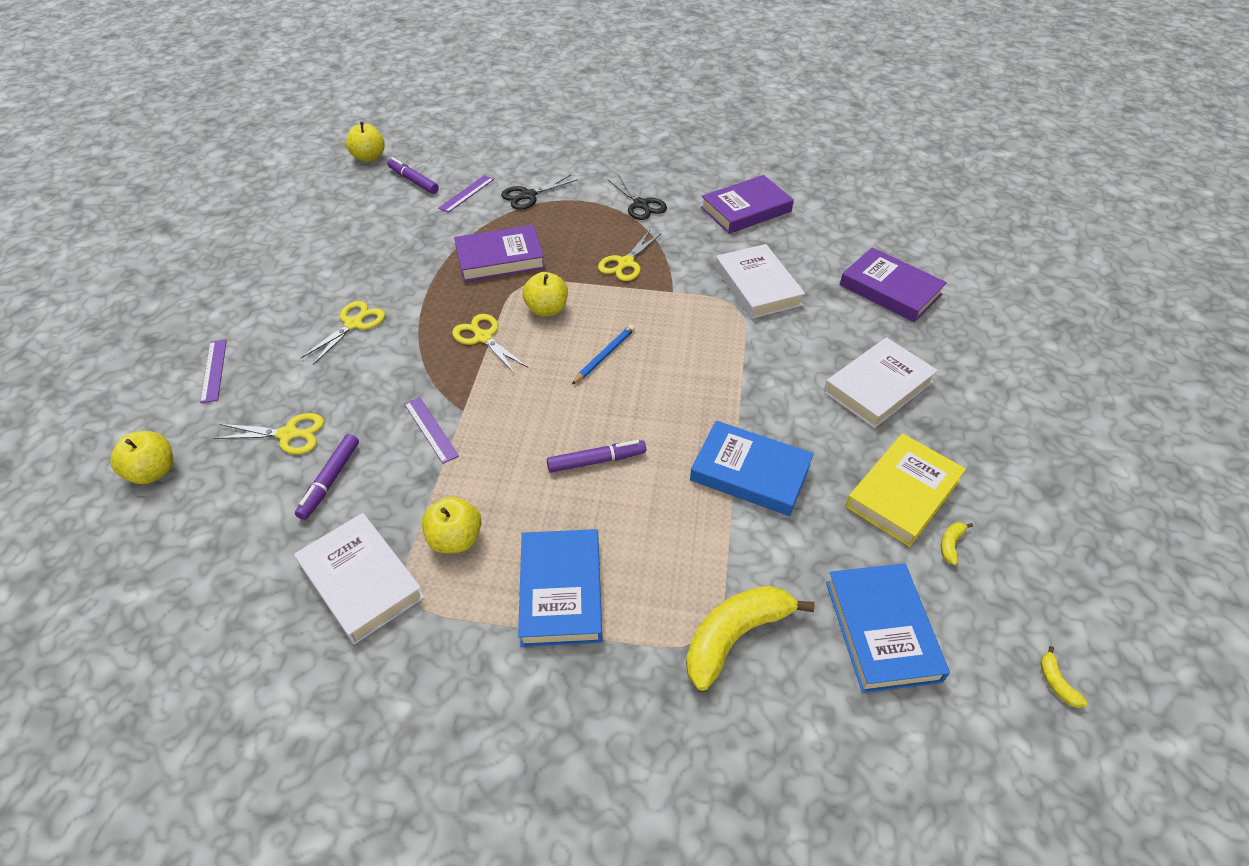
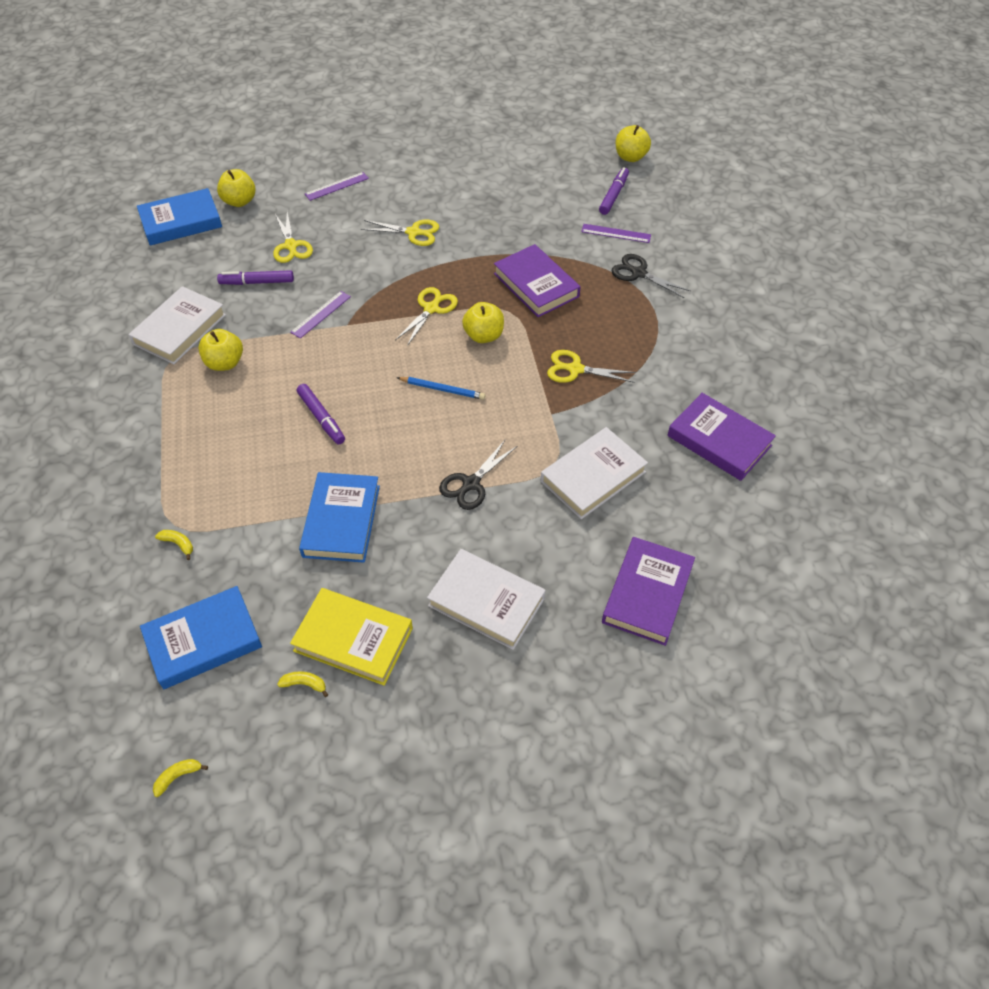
camera: 70 degrees right, 5 degrees up
blue book [518,529,602,647] -> blue book moved to [137,188,222,246]
black scissors [607,175,667,220] -> black scissors moved to [439,440,517,510]
yellow banana [686,586,815,691] -> yellow banana [155,530,193,560], size x0.41

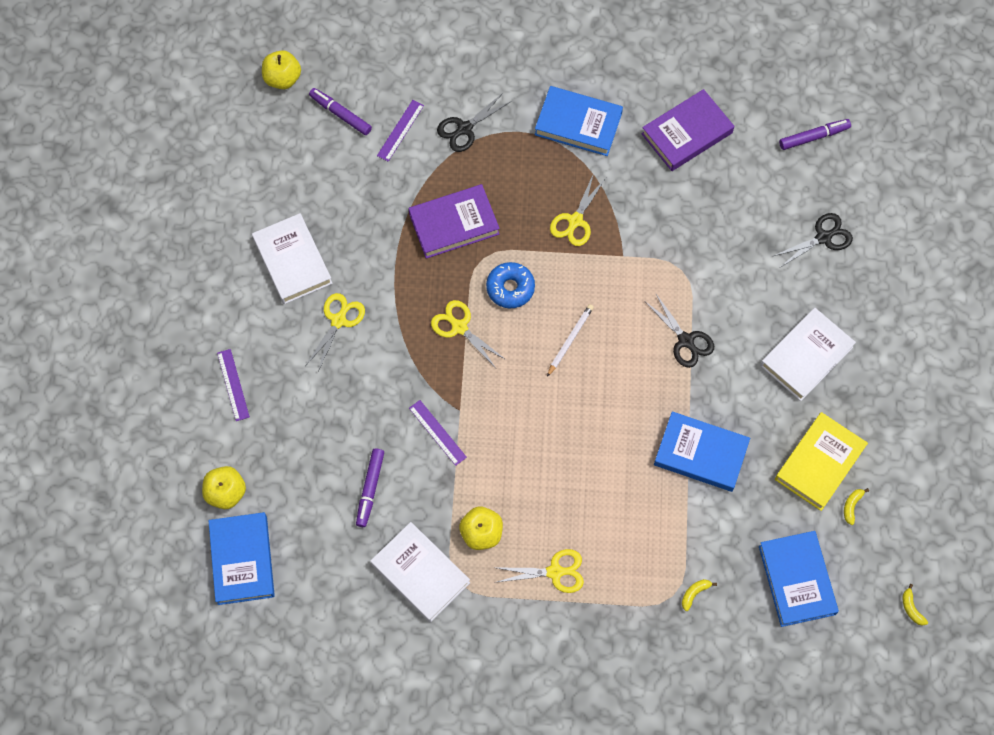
camera: 75 degrees left, 15 degrees up
yellow scissors [273,212,313,263] -> yellow scissors moved to [494,549,584,593]
purple marker [297,384,345,444] -> purple marker moved to [779,119,851,150]
blue pencil [396,377,485,400] -> white pencil [547,304,594,377]
yellow apple [462,302,504,343] -> blue donut [486,262,535,308]
white book [541,427,648,519] -> white book moved to [252,213,333,304]
purple book [602,537,695,646] -> black scissors [774,213,853,267]
none -> blue book [535,86,623,156]

